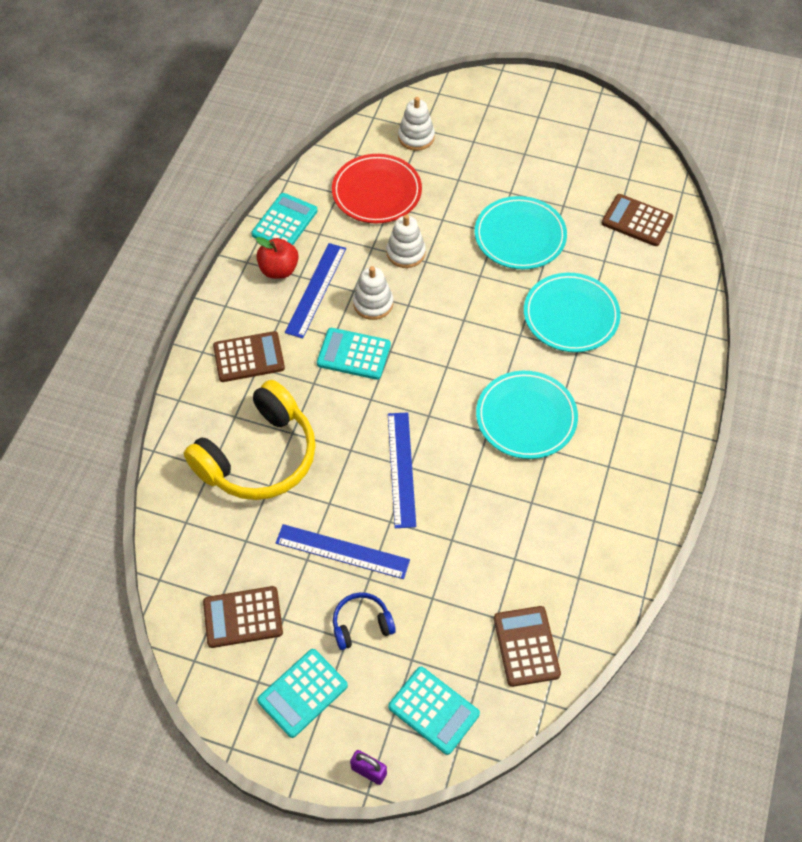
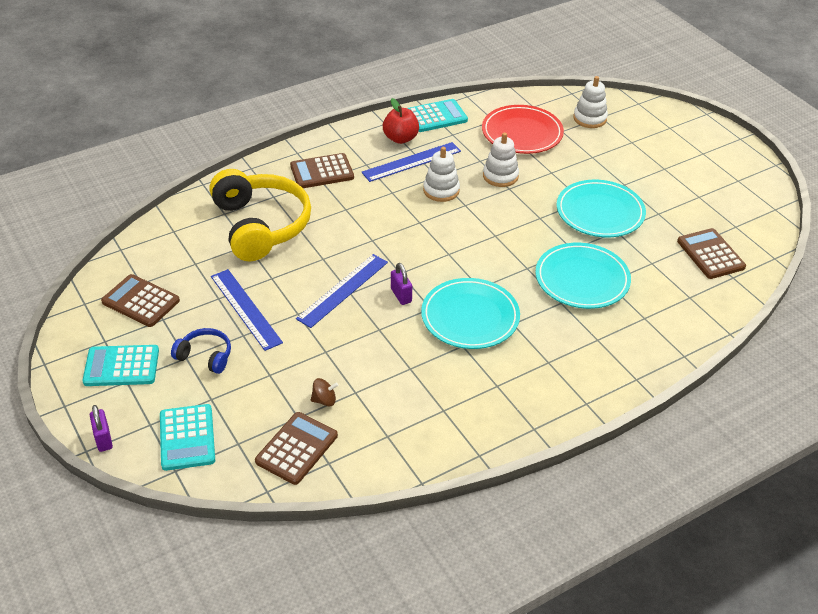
camera: 40 degrees right, 15 degrees down
yellow headphones [184,380,316,500] -> yellow headphones turned 105 degrees counterclockwise [209,169,311,261]
brown calculator [213,331,285,382] -> brown calculator turned 135 degrees clockwise [290,153,354,188]
turquoise calculator [317,328,391,380] -> none
none -> brown spinning top [311,378,338,406]
none -> purple padlock [391,263,412,305]

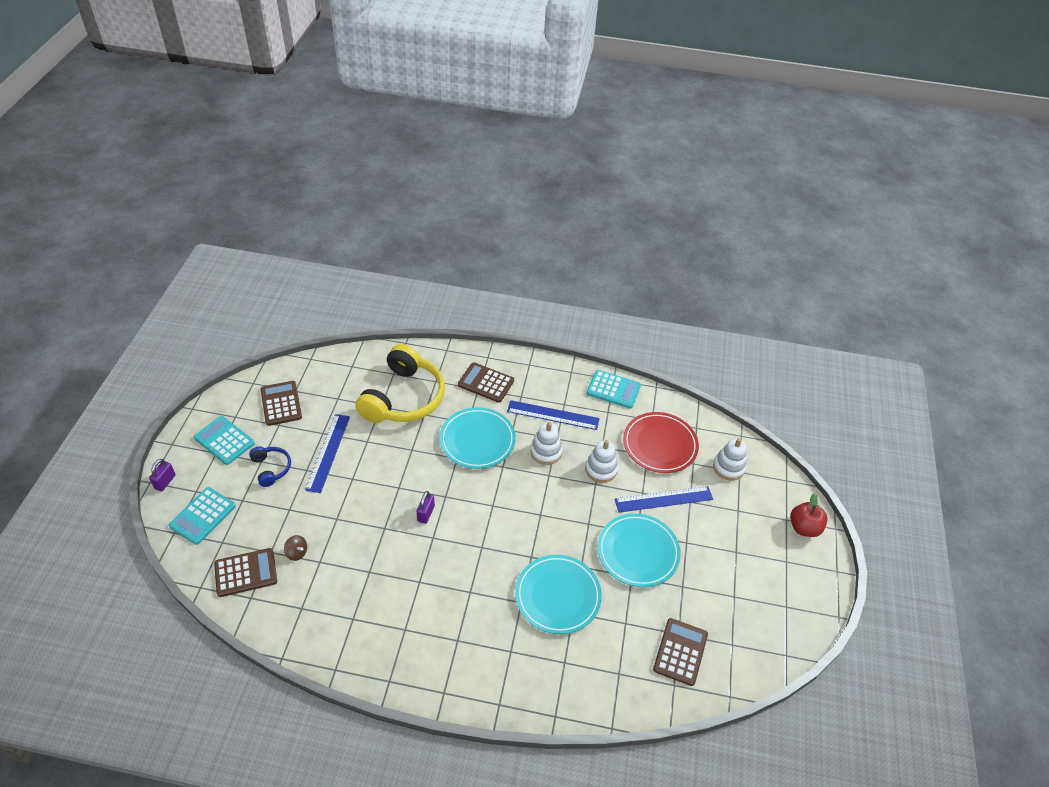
camera: 40 degrees right, 5 degrees up
blue ruler [296,254,388,328] -> blue ruler moved to [615,486,713,513]
red apple [383,98,419,144] -> red apple moved to [790,493,828,537]
turquoise plate [421,278,520,349] -> turquoise plate moved to [439,407,516,469]

